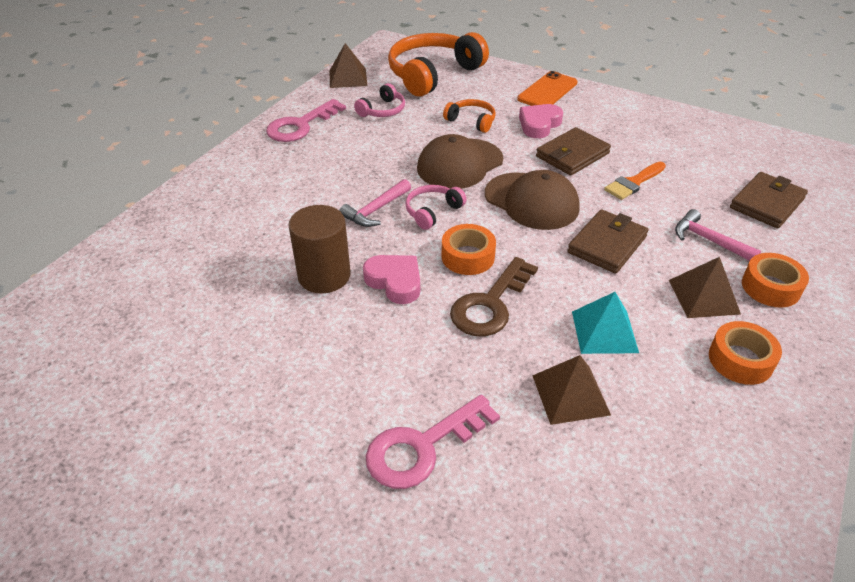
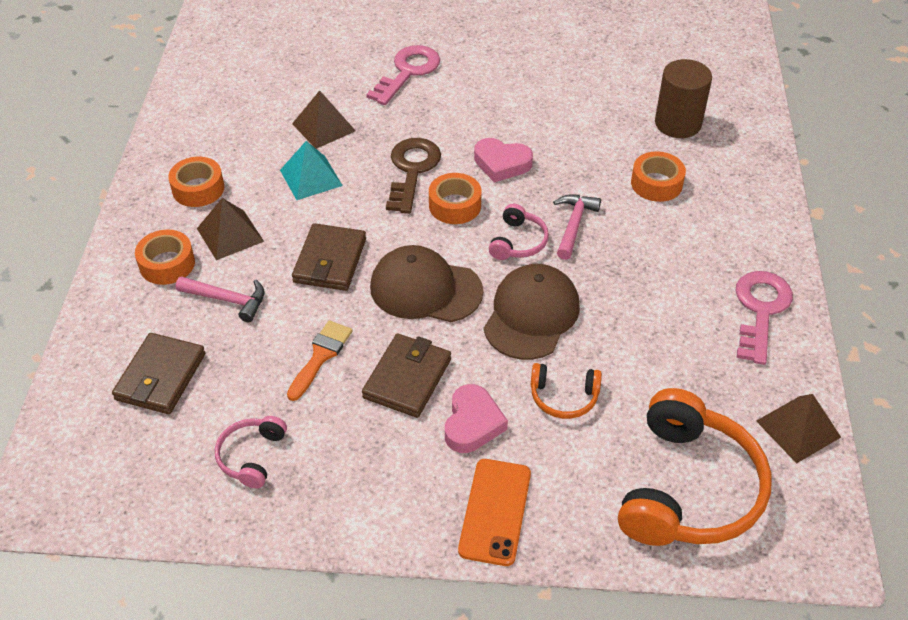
camera: 155 degrees right, 5 degrees up
brown cylinder [288,205,351,293] -> brown cylinder moved to [655,59,712,138]
pink headphones [354,83,405,117] -> pink headphones moved to [215,416,287,489]
none -> orange tape [631,151,686,202]

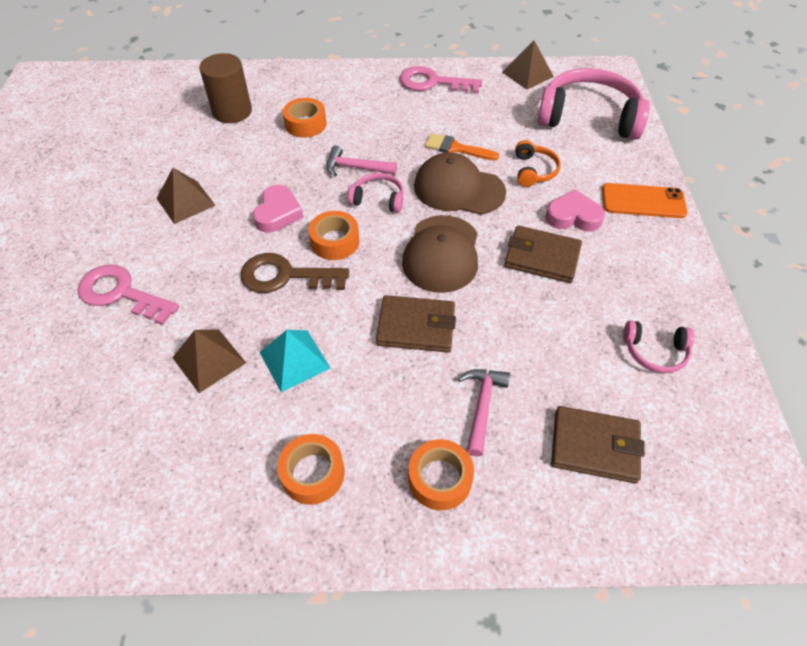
camera: 95 degrees left, 5 degrees up
brown pyramid [197,198,264,260] -> brown pyramid moved to [156,168,216,224]
orange brush [287,321,352,401] -> orange brush moved to [425,133,499,160]
orange headphones [618,388,772,546] -> pink headphones [538,68,650,140]

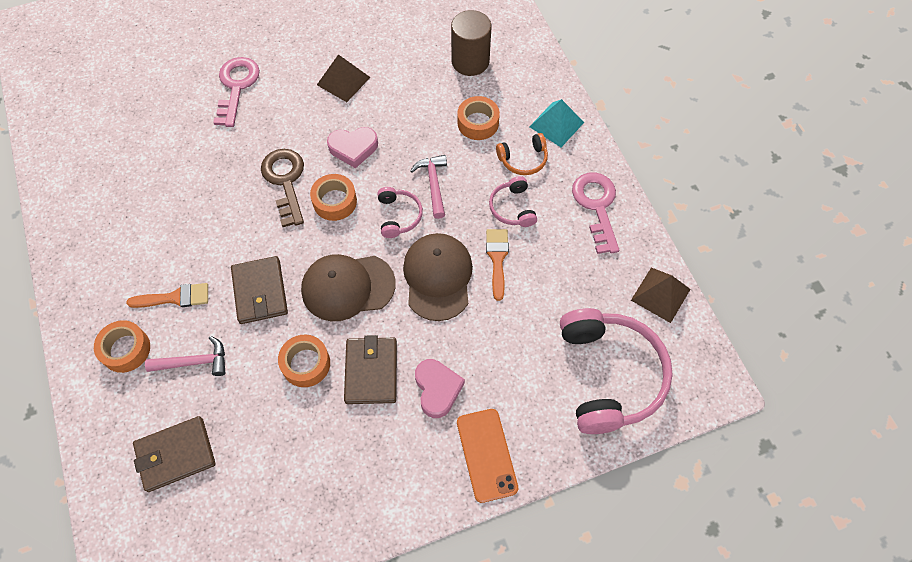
camera: 70 degrees right, 10 degrees up
brown pyramid [172,329,246,393] -> none
turquoise pyramid [259,330,331,392] -> turquoise pyramid moved to [529,99,584,147]
orange tape [277,434,345,505] -> orange tape moved to [278,335,330,387]
orange headphones [515,140,561,187] -> orange headphones moved to [496,133,548,175]
brown wallet [551,406,645,483] -> brown wallet turned 75 degrees clockwise [133,416,216,492]
pink headphones [623,320,694,373] -> pink headphones moved to [489,176,537,227]
none -> orange brush [126,283,208,308]

